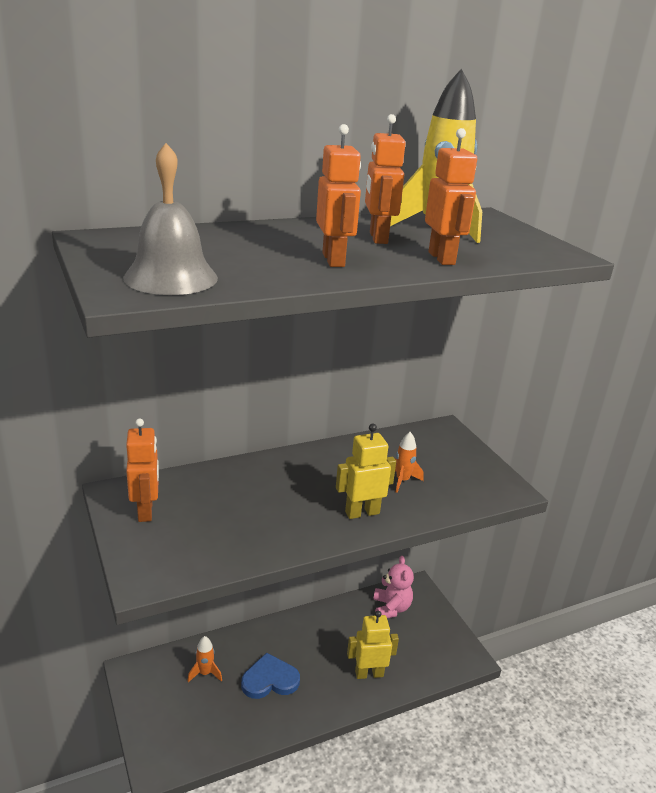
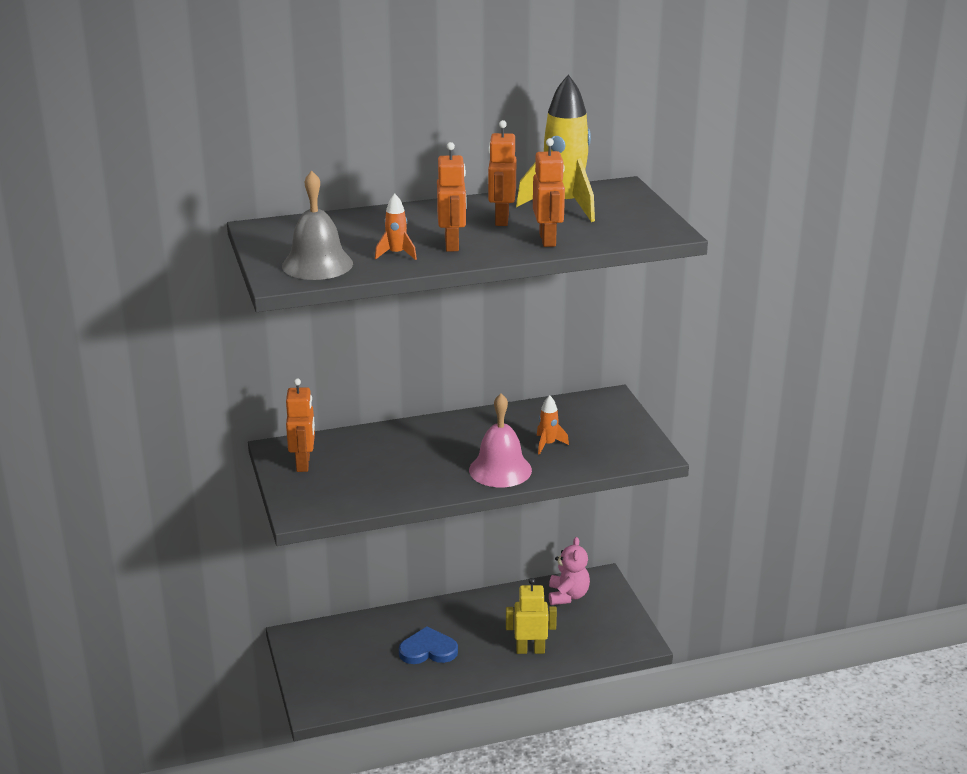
camera: 10 degrees right, 0 degrees up
orange rocket [187,636,222,682] -> orange rocket moved to [375,193,417,260]
yellow robot [336,424,396,519] -> pink bell [469,394,532,487]

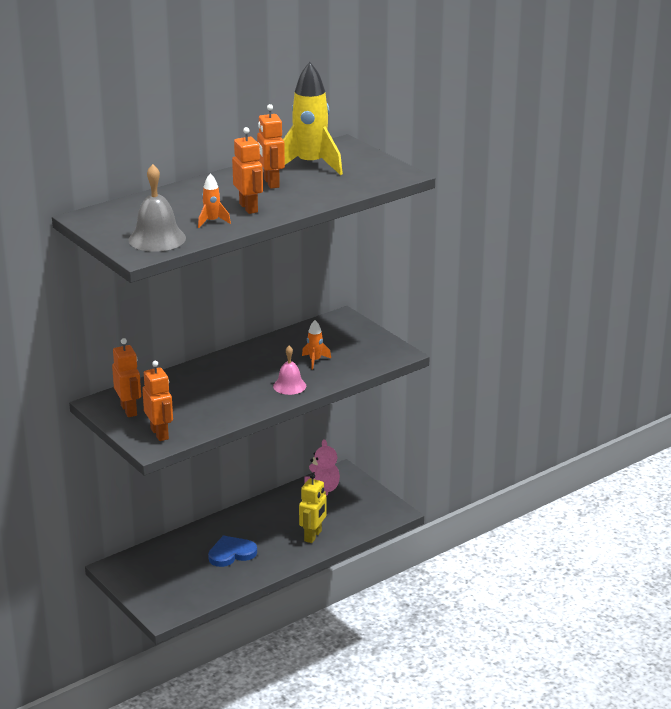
camera: 20 degrees left, 0 degrees up
pink bell [469,394,532,487] -> pink bell [273,346,306,395], size x0.65
yellow robot [506,578,557,654] -> yellow robot turned 135 degrees clockwise [299,473,327,543]
orange robot [533,138,565,247] -> orange robot moved to [142,361,173,441]

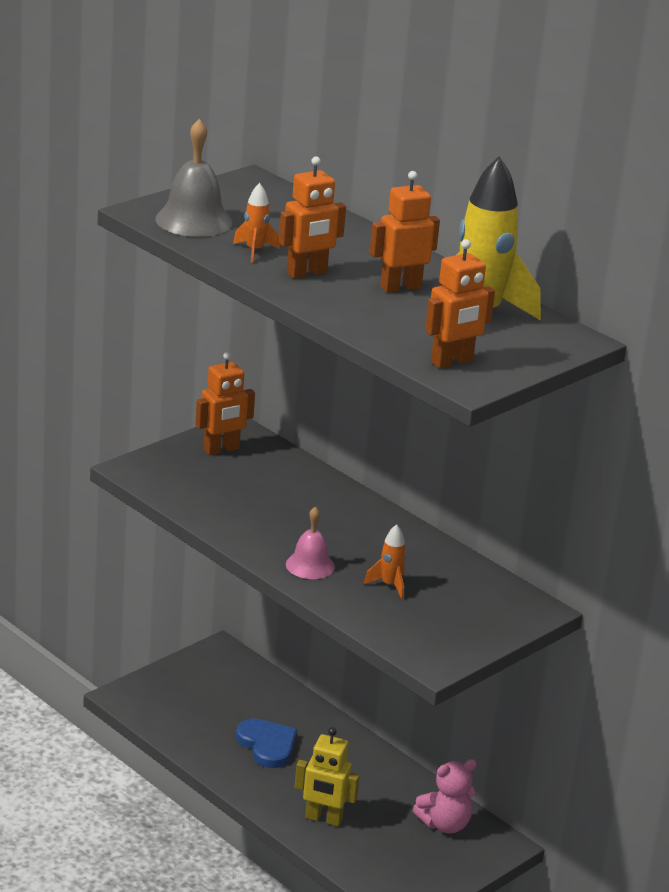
camera: 80 degrees right, 0 degrees up
orange robot [142,361,173,441] -> orange robot moved to [425,239,495,369]

